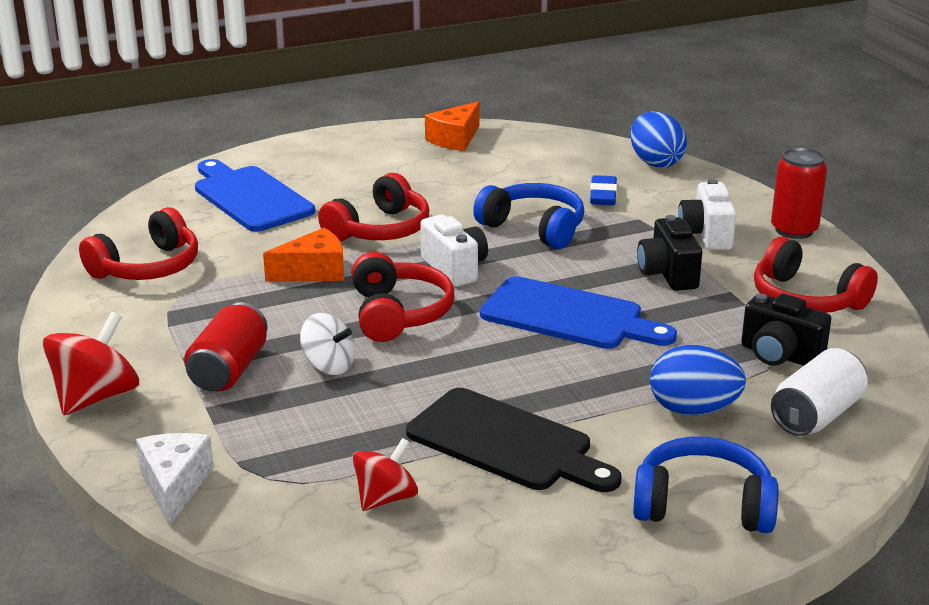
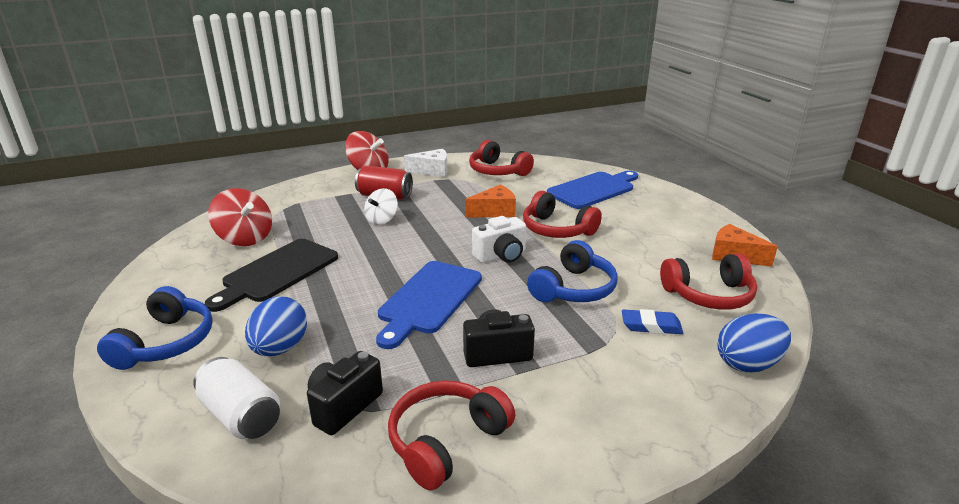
camera: 90 degrees right, 0 degrees up
white cheese [136,433,214,526] -> white cheese moved to [404,149,447,177]
orange cheese [263,228,344,282] -> orange cheese turned 90 degrees counterclockwise [465,185,516,218]
red headphones [351,252,454,342] -> red headphones moved to [660,253,757,310]
red spinning top [352,438,418,511] -> red spinning top [208,188,272,246], size x1.52
white camera [678,179,736,250] -> none
red can [771,147,827,239] -> none

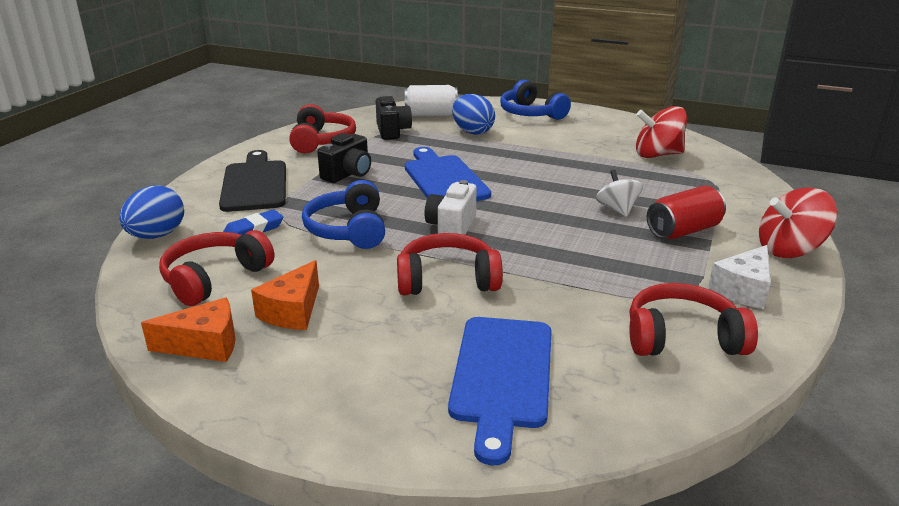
camera: 135 degrees right, 0 degrees up
black cutting board [205,239,338,312] -> black cutting board moved to [219,150,286,212]
orange cheese [465,185,516,218] -> orange cheese moved to [251,260,319,330]

